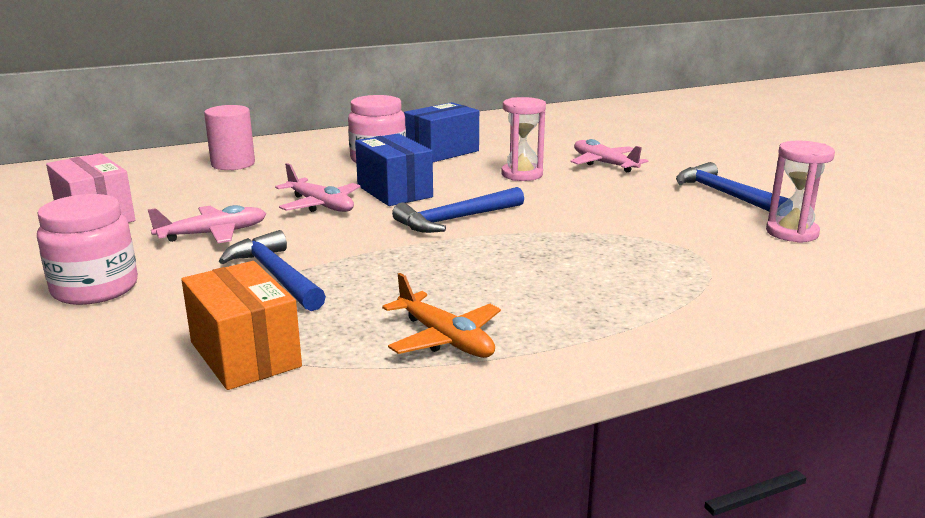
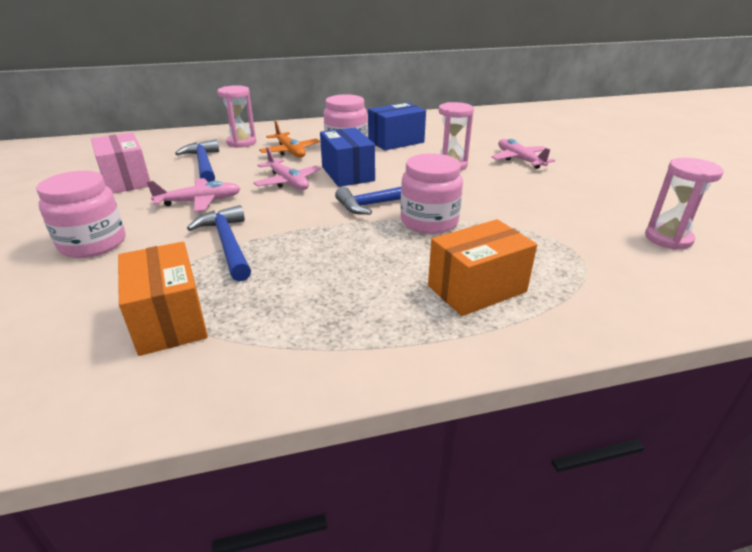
camera: 10 degrees right, 10 degrees up
pink cylinder [204,105,255,170] -> pink hourglass [217,85,256,148]
orange plane [382,273,501,358] -> orange plane moved to [259,121,320,158]
blue hammer [676,162,789,211] -> blue hammer moved to [175,139,219,182]
none -> pink jar [400,153,463,234]
none -> orange box [428,219,537,316]

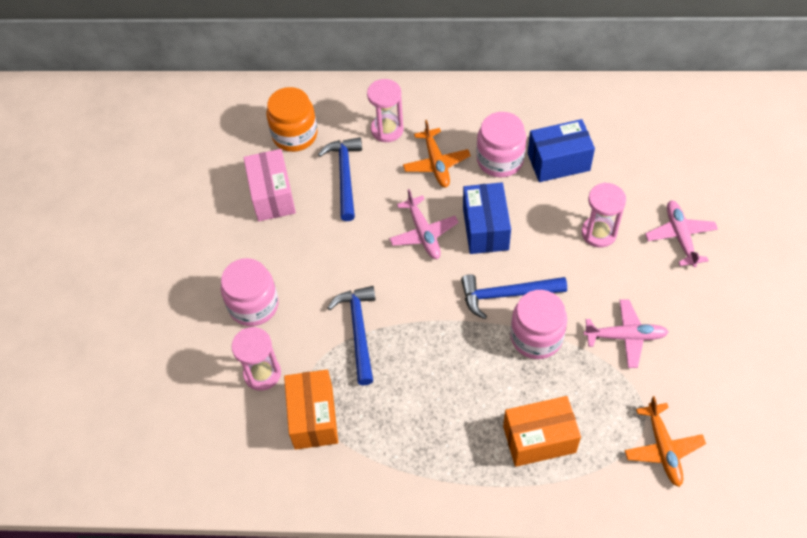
camera: 20 degrees right, 25 degrees up
pink plane [147,178,241,212] -> pink plane moved to [584,299,669,368]
pink hourglass [645,158,724,250] -> pink hourglass moved to [231,327,281,391]
none -> orange jar [267,87,317,152]
none -> orange plane [624,396,706,487]

